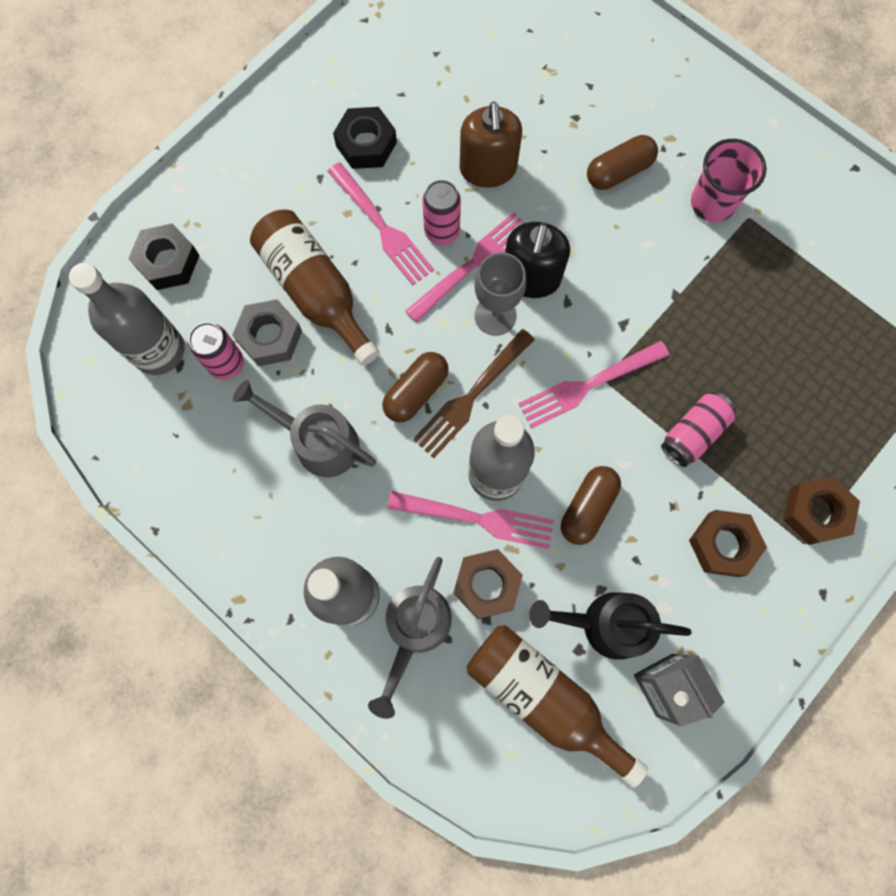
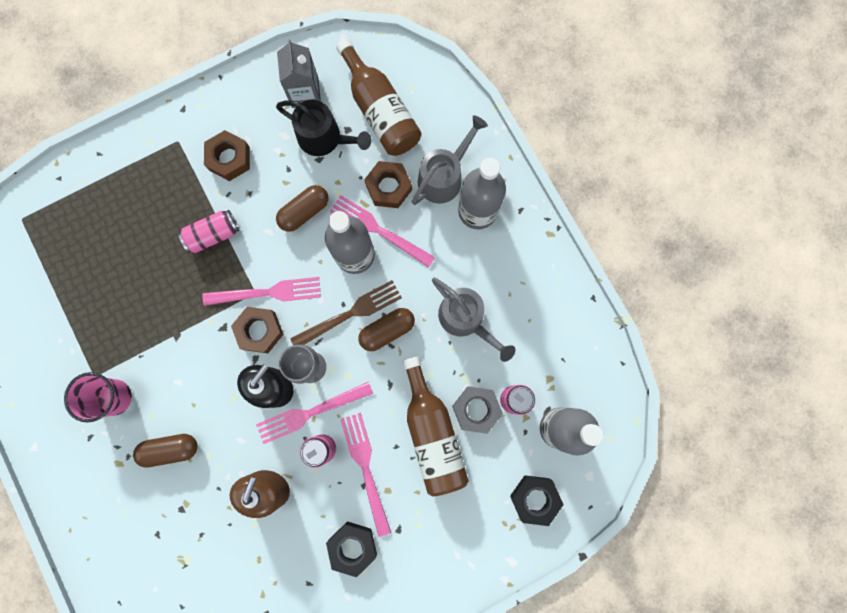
camera: 160 degrees left, 5 degrees up
brown nut [783,476,860,545] -> brown nut moved to [231,307,284,353]

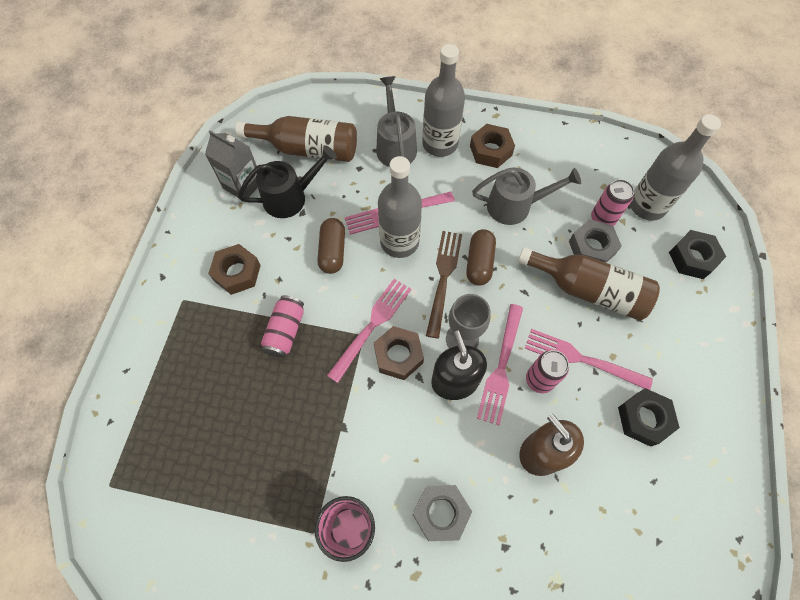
camera: 50 degrees left, 15 degrees down
brown capsule [133,434,198,467] -> grey nut [413,485,472,541]
brown nut [364,161,412,208] -> brown nut moved to [470,124,515,168]

